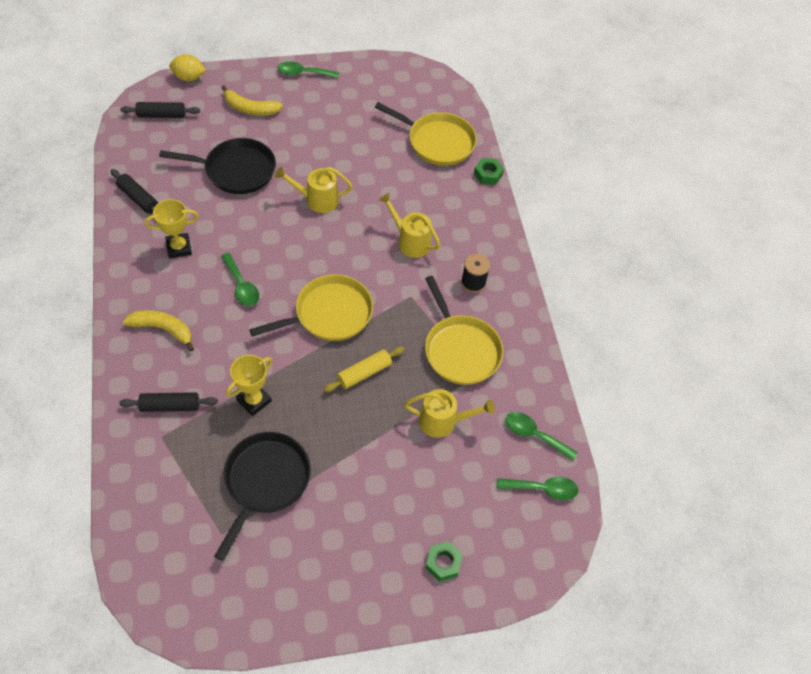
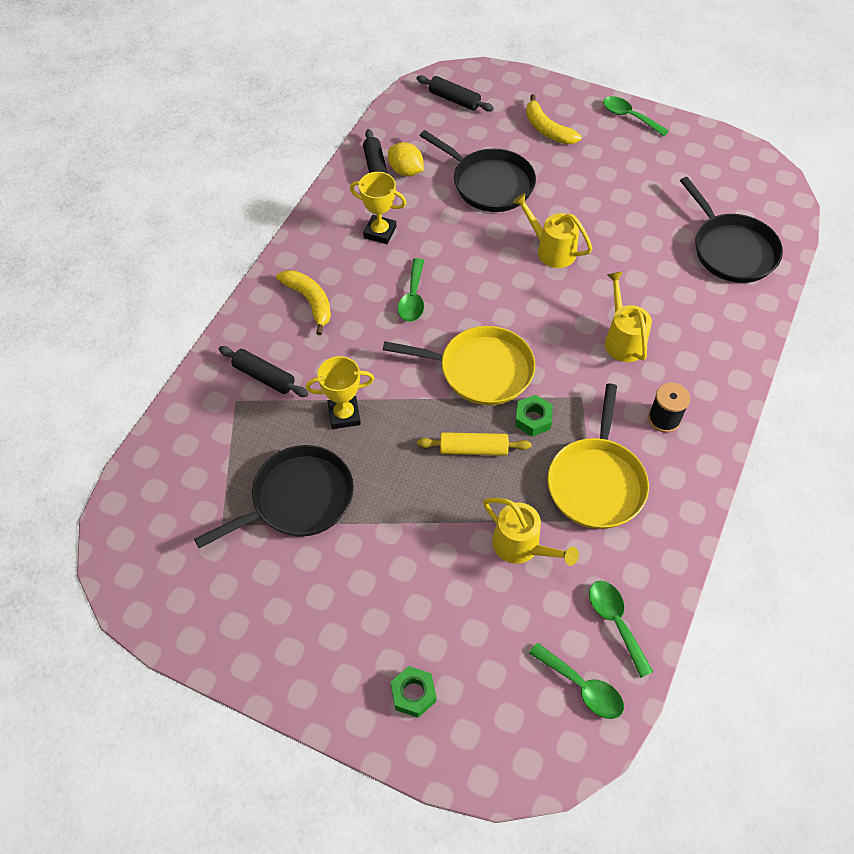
camera: 40 degrees right, 0 degrees up
yellow lemon [169,54,206,81] -> yellow lemon moved to [388,142,424,176]
yellow pan [375,102,477,166] -> black pan [680,177,783,283]
green nut [474,158,504,185] -> green nut moved to [515,395,553,437]

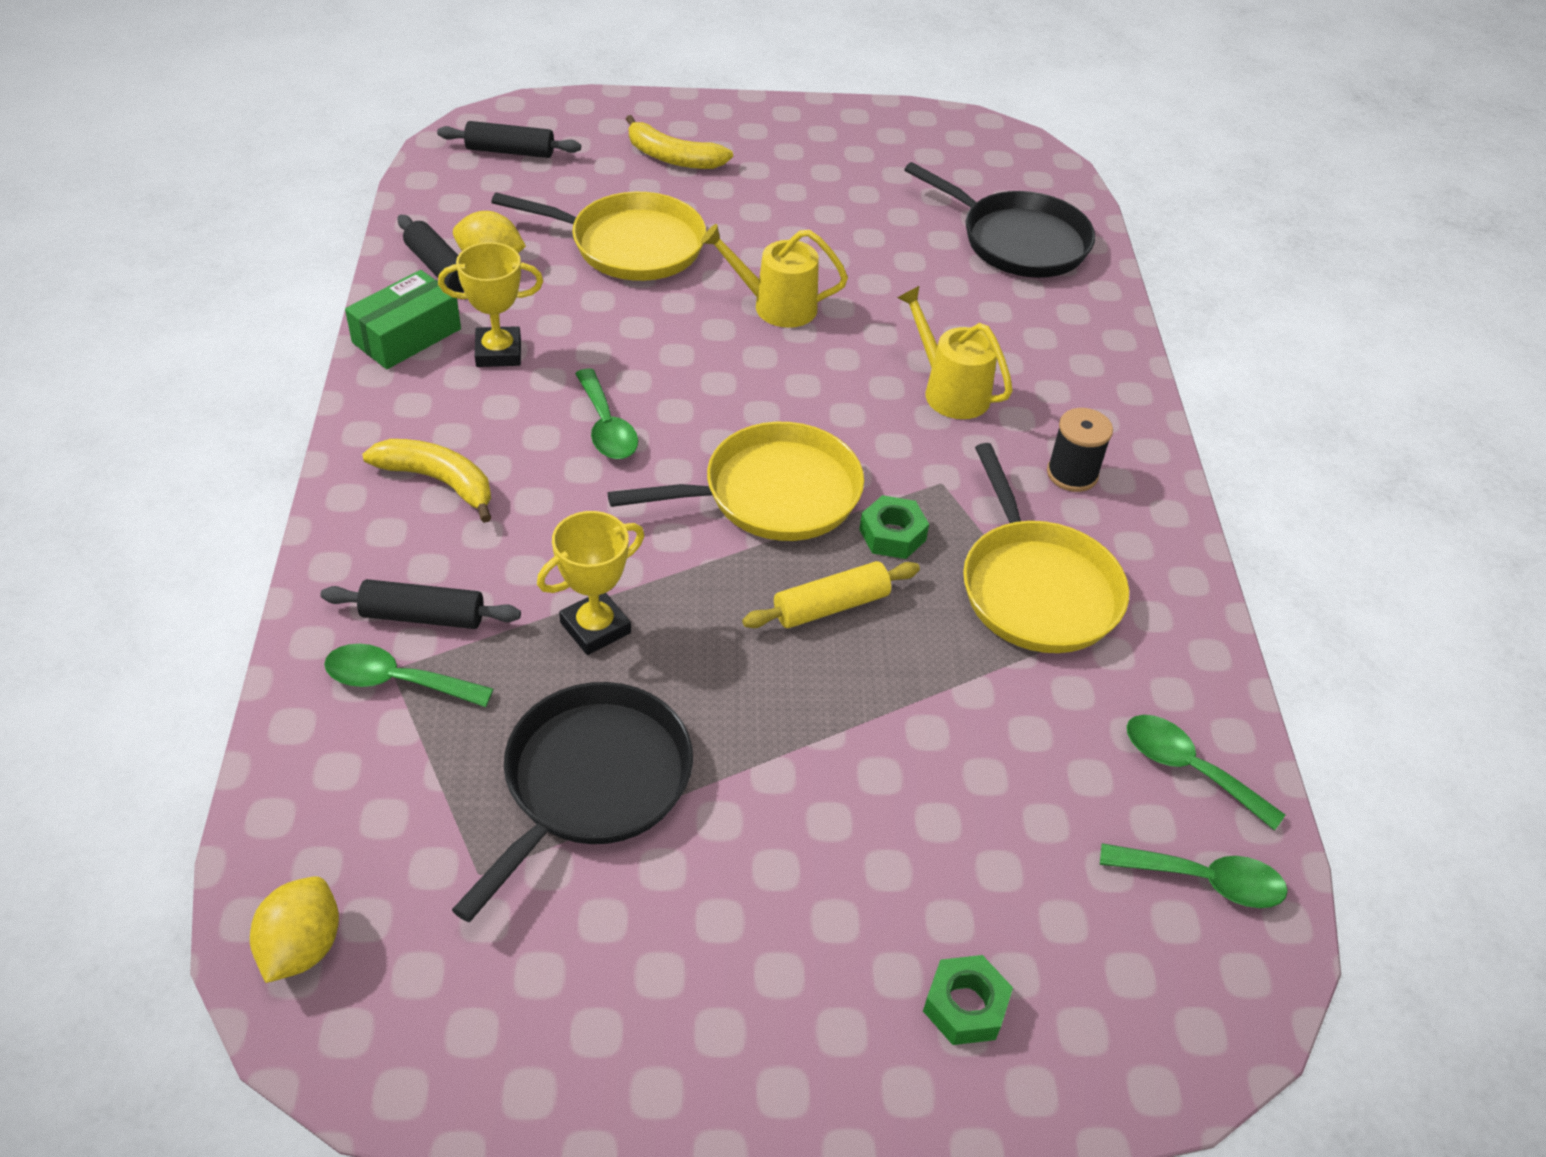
camera: 30 degrees left, 10 degrees down
black pan [419,130,536,212] -> yellow pan [491,192,706,281]
yellow watering can [483,498,579,566] -> none
green spoon [603,96,669,136] -> green spoon moved to [324,644,493,707]
none -> yellow lemon [250,876,339,983]
none -> green box [345,270,461,369]

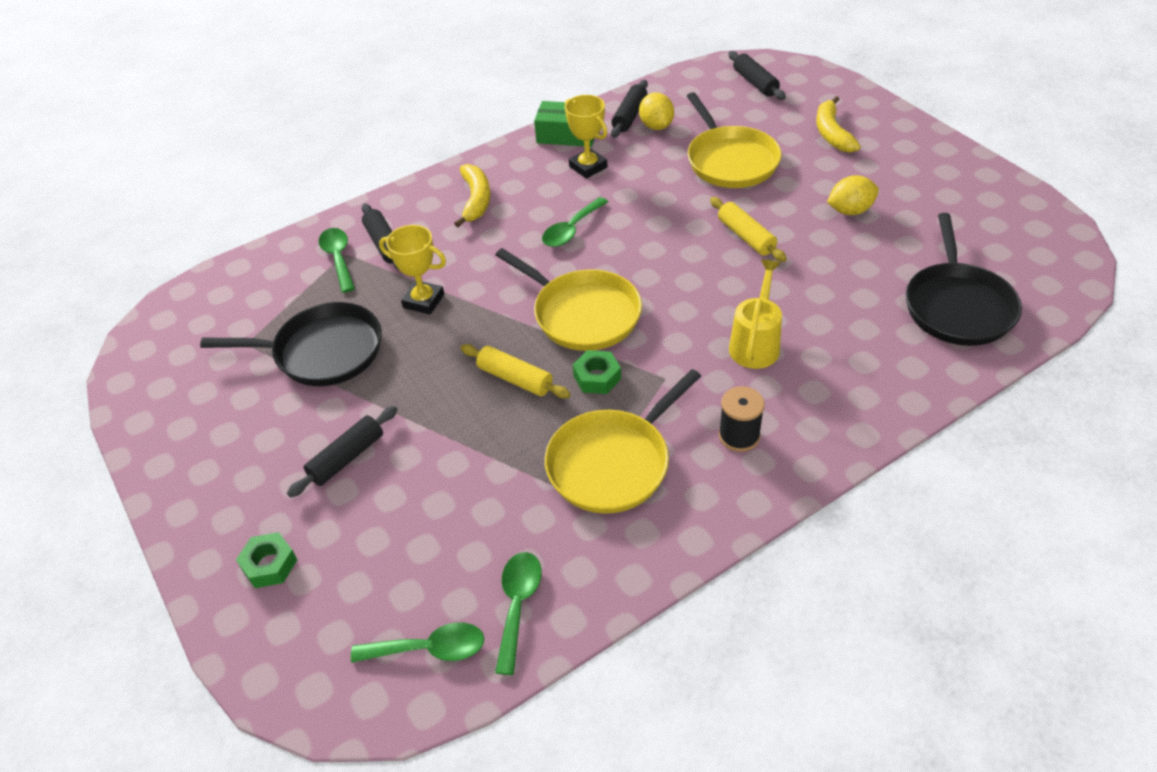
camera: 65 degrees right, 0 degrees up
yellow lemon [250,876,339,983] -> yellow lemon moved to [827,175,879,215]
yellow watering can [701,224,848,328] -> yellow rolling pin [710,197,787,262]
green spoon [1100,843,1288,908] -> green spoon turned 75 degrees counterclockwise [351,622,484,663]
none -> black rolling pin [287,406,398,497]

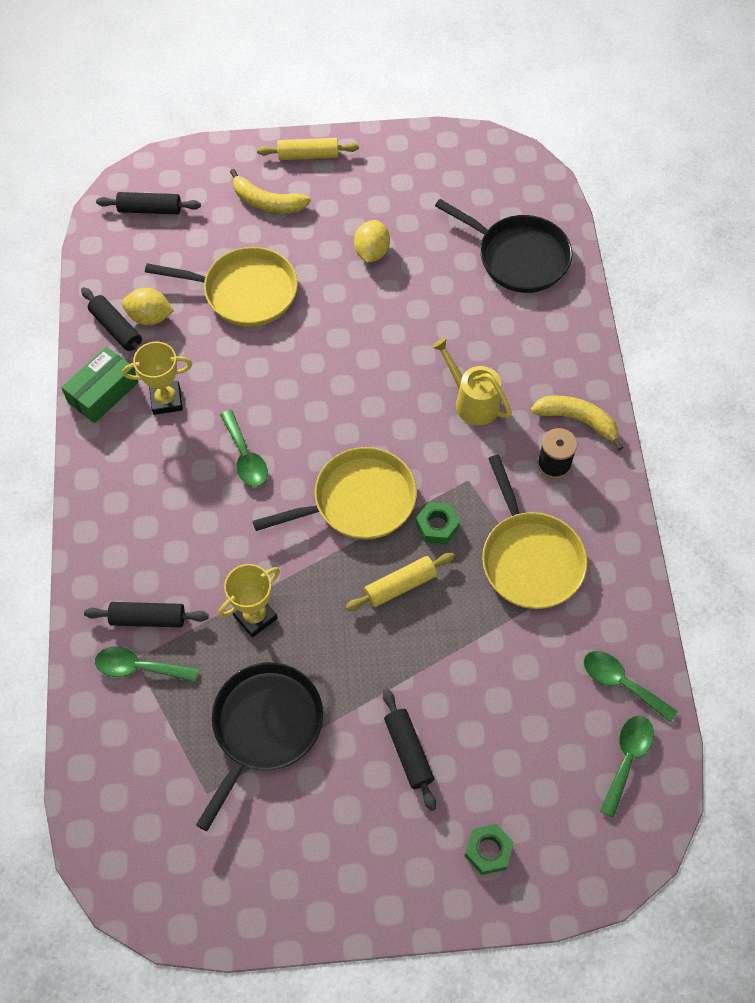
camera: 65 degrees left, 15 degrees up
yellow banana [454,164,490,227] -> yellow banana moved to [531,396,624,451]
yellow rolling pin [710,197,787,262] -> yellow rolling pin moved to [257,138,359,160]

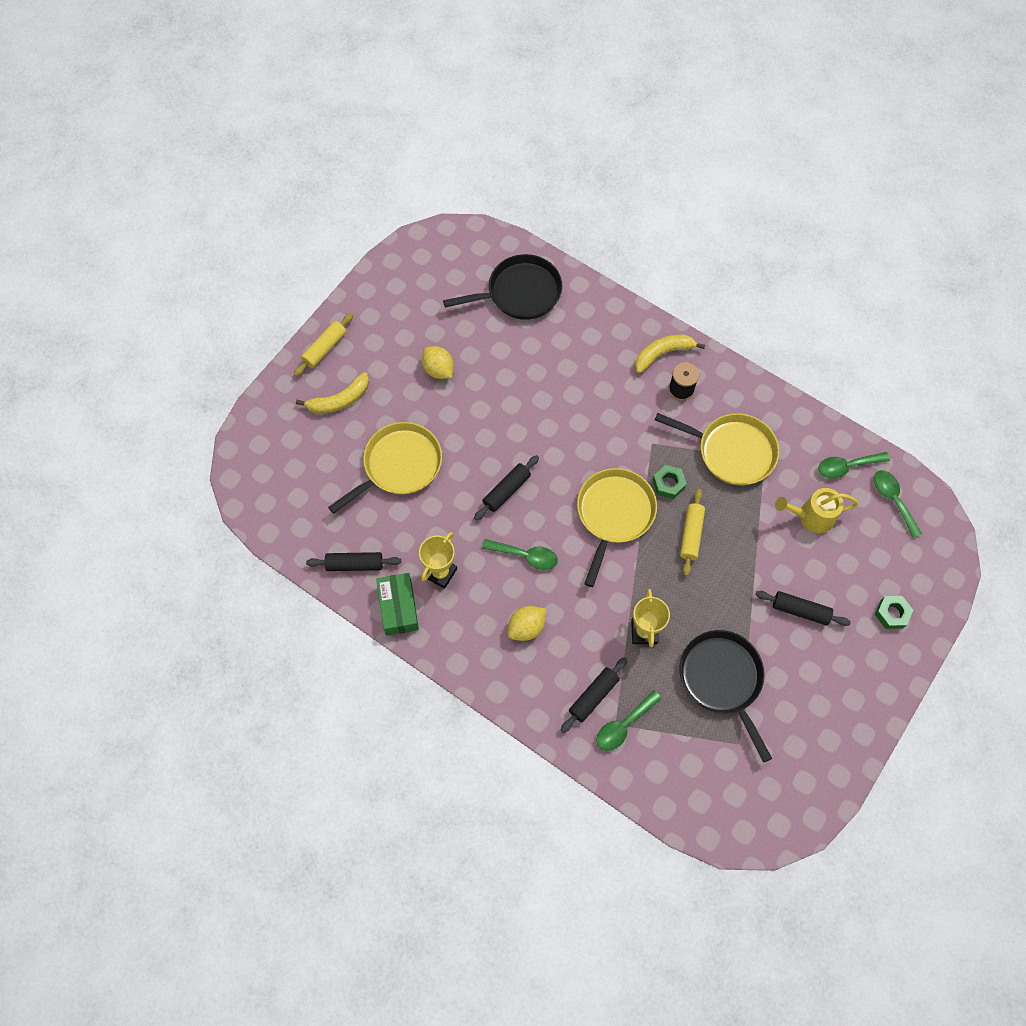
camera: 50 degrees left, 5 degrees up
black rolling pin [96,192,201,214] -> black rolling pin moved to [474,455,539,521]
yellow lemon [122,288,174,325] -> yellow lemon moved to [508,606,546,641]
yellow watering can [432,337,512,425] -> yellow watering can moved to [775,488,859,533]

